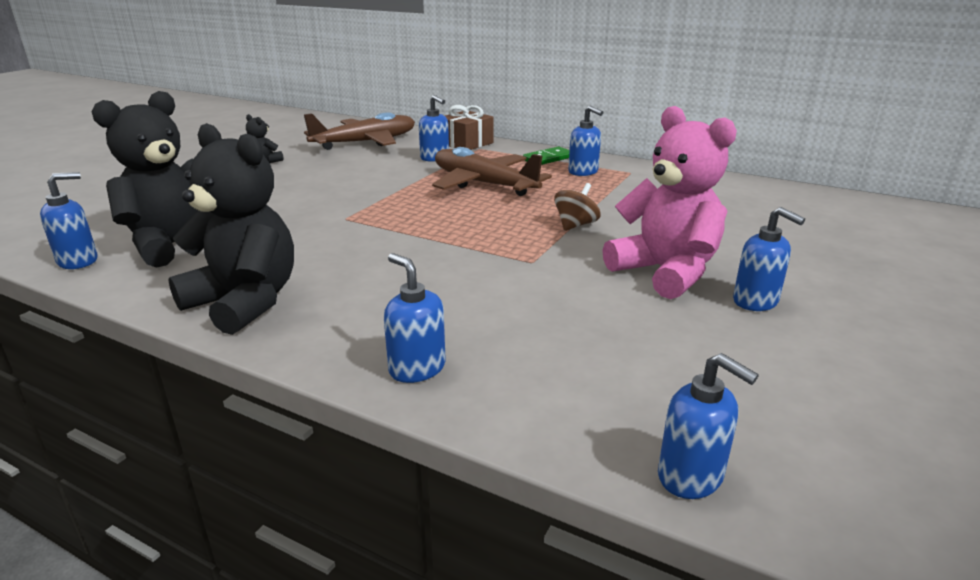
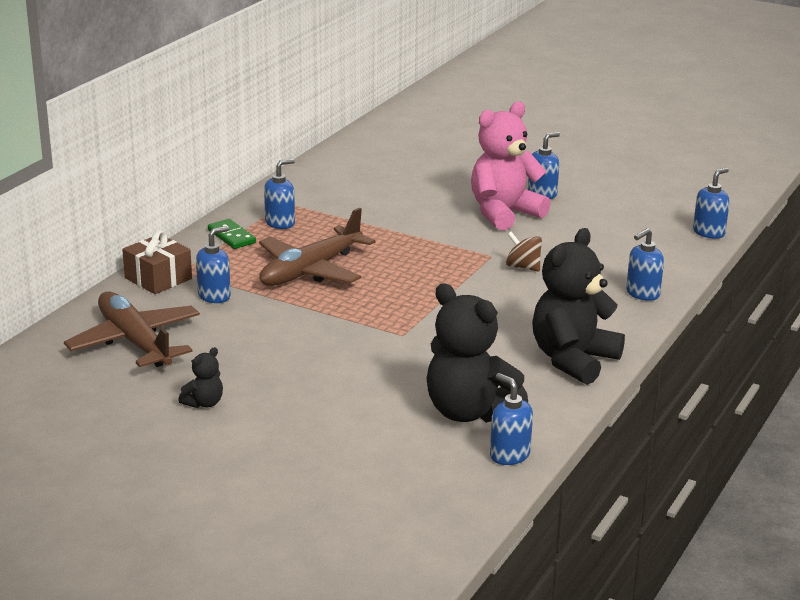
camera: 90 degrees left, 0 degrees up
brown spinning top [554,183,601,231] -> brown spinning top moved to [506,231,542,271]

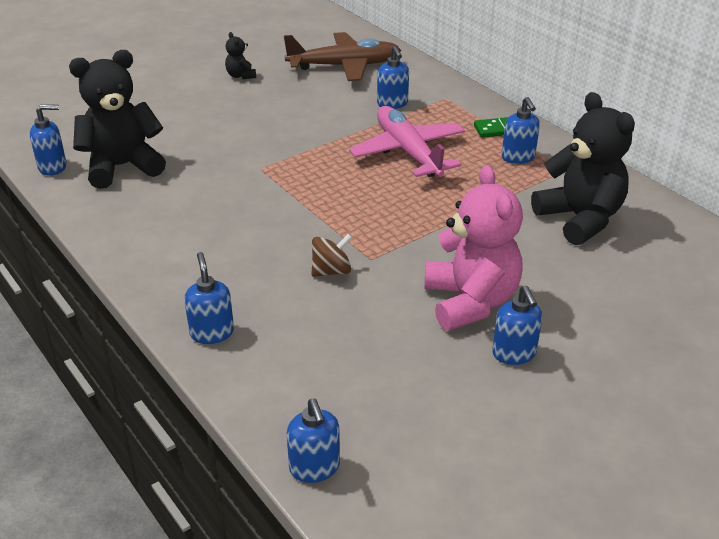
camera: 115 degrees right, 10 degrees up
brown gift [122,230,192,294] -> none
brown plane [259,208,375,286] -> pink plane [349,106,465,177]
black teddy bear [532,228,625,385] -> black teddy bear moved to [531,92,635,245]

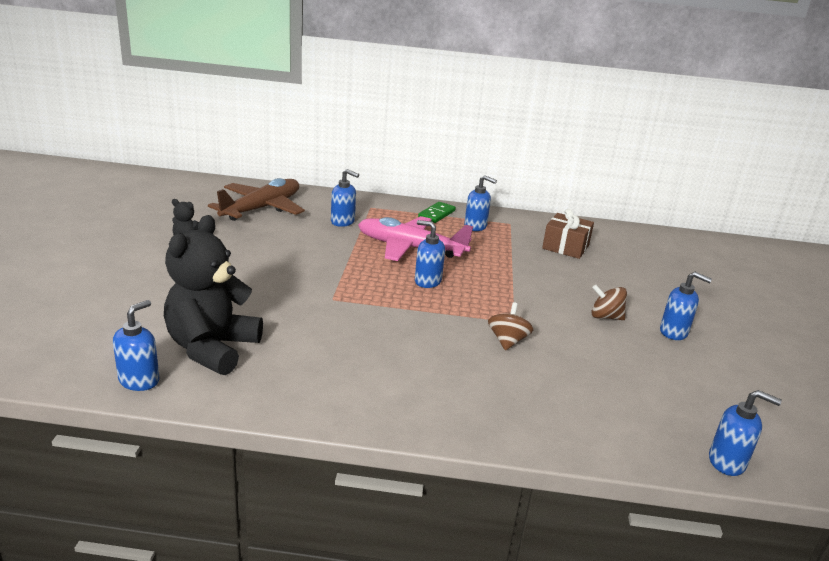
camera: 50 degrees left, 10 degrees down
blue soap dispenser [184,252,234,344] -> blue soap dispenser moved to [415,220,445,288]
pink teddy bear [424,165,523,331] -> brown spinning top [591,285,627,320]
black teddy bear [531,92,635,245] -> brown gift [542,209,594,259]

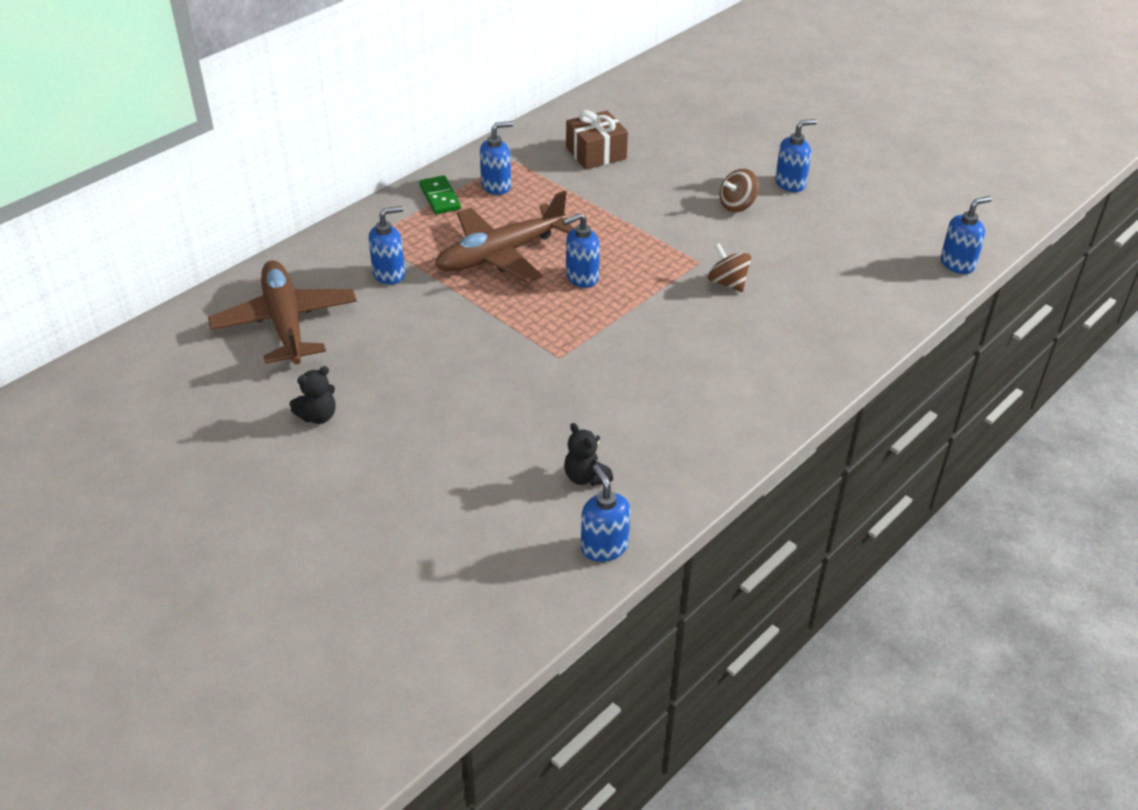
camera: 50 degrees left, 15 degrees up
black teddy bear [164,215,263,375] -> black teddy bear [564,423,613,486], size x0.44
pink plane [358,216,473,261] -> brown plane [435,191,574,283]

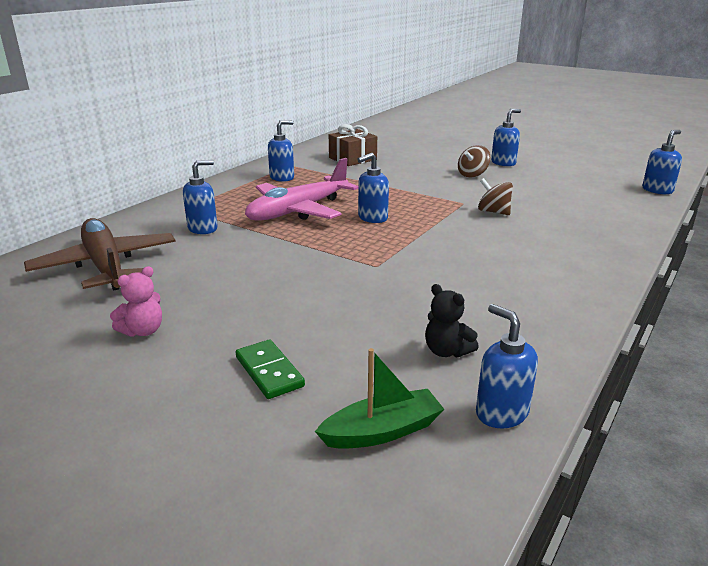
camera: 10 degrees left, 15 degrees down
black teddy bear [290,366,336,424] -> pink teddy bear [110,266,162,337]
green domino [419,175,461,214] -> green domino moved to [236,340,305,399]
brown plane [435,191,574,283] -> pink plane [245,158,358,221]
none -> green boat [315,348,444,449]

